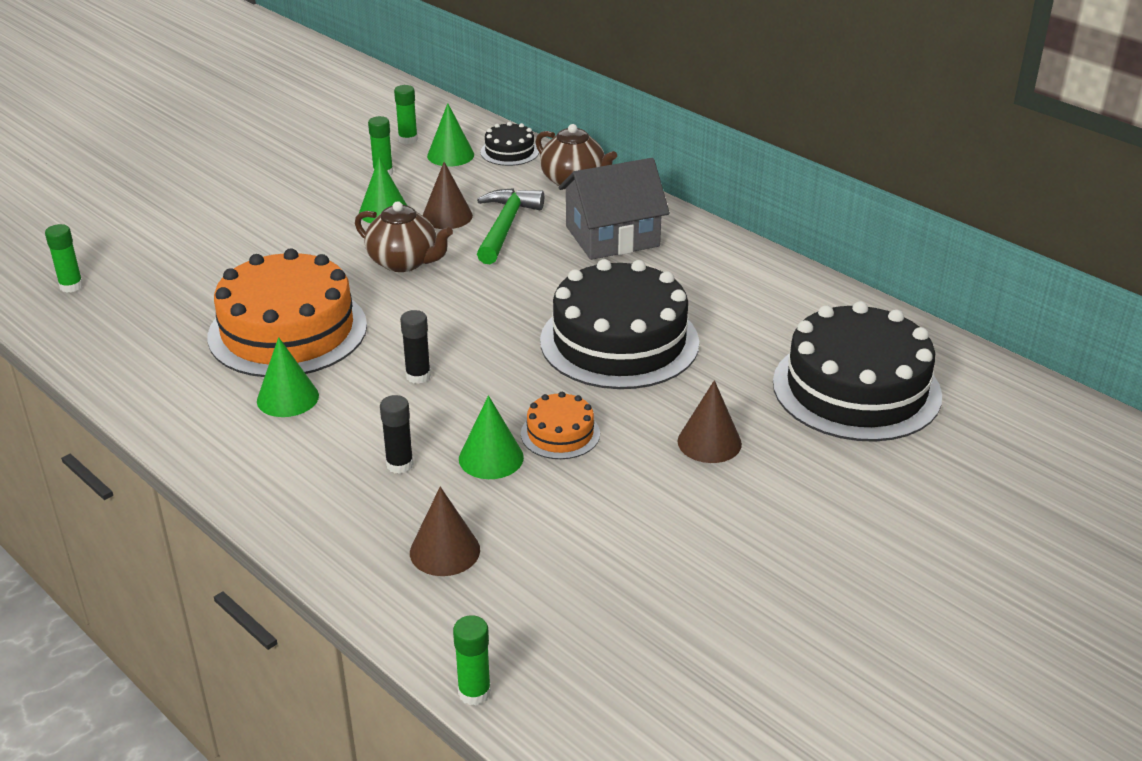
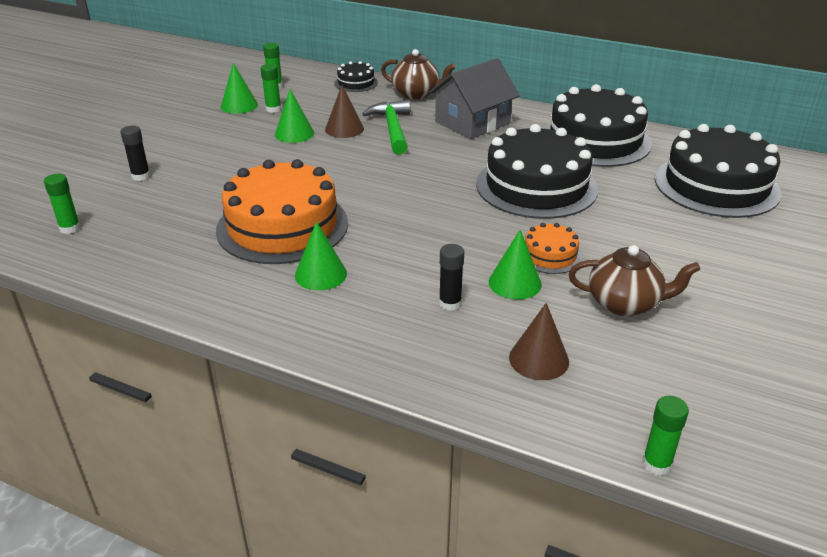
camera: 20 degrees left, 0 degrees up
brown teapot [355,201,453,272] -> brown teapot moved to [569,245,701,316]
black glue stick [400,310,431,384] -> black glue stick moved to [120,126,150,181]
green cone [427,103,474,166] -> green cone moved to [221,63,258,114]
brown cone [678,380,742,463] -> none
none -> black cake [543,84,652,167]

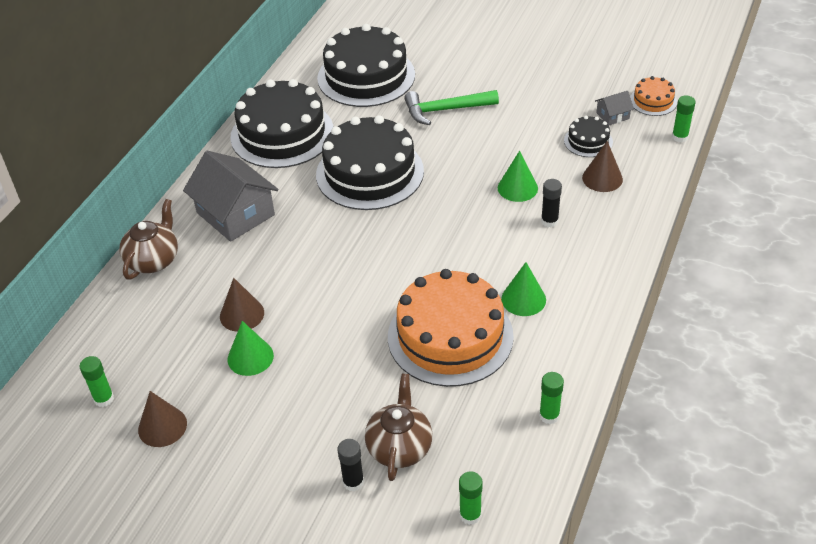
camera: 90 degrees left, 10 degrees up
green cone [221,63,258,114] -> brown cone [138,391,187,447]
green glue stick [261,64,281,113] -> green glue stick moved to [539,372,564,424]
black cake [334,61,378,92] -> black cake moved to [564,116,613,157]
green hammer [362,100,410,154] -> green hammer moved to [404,90,499,125]
orange cake [525,223,582,274] -> orange cake moved to [630,76,677,116]
brown teapot [569,245,701,316] -> brown teapot moved to [365,374,432,481]
none -> grey house [595,91,634,125]

